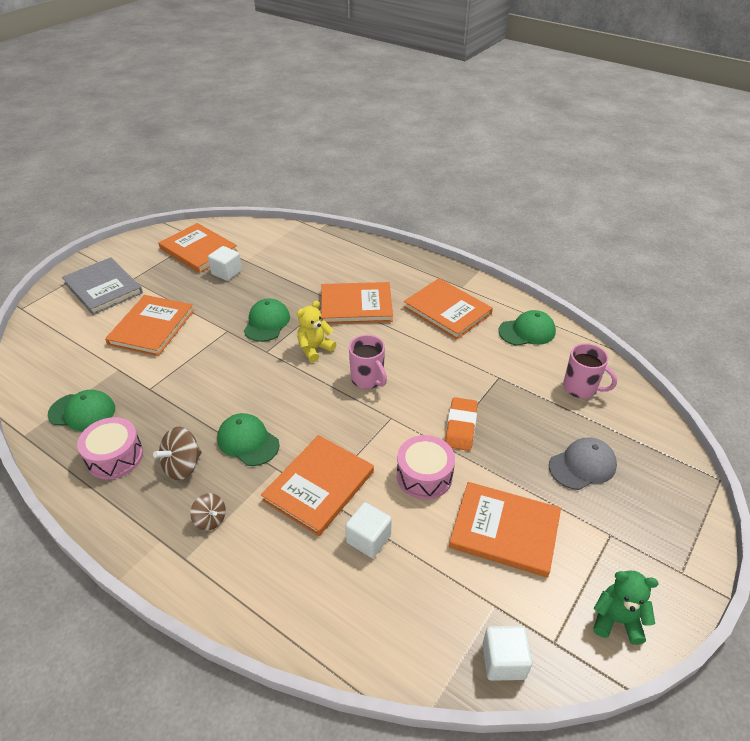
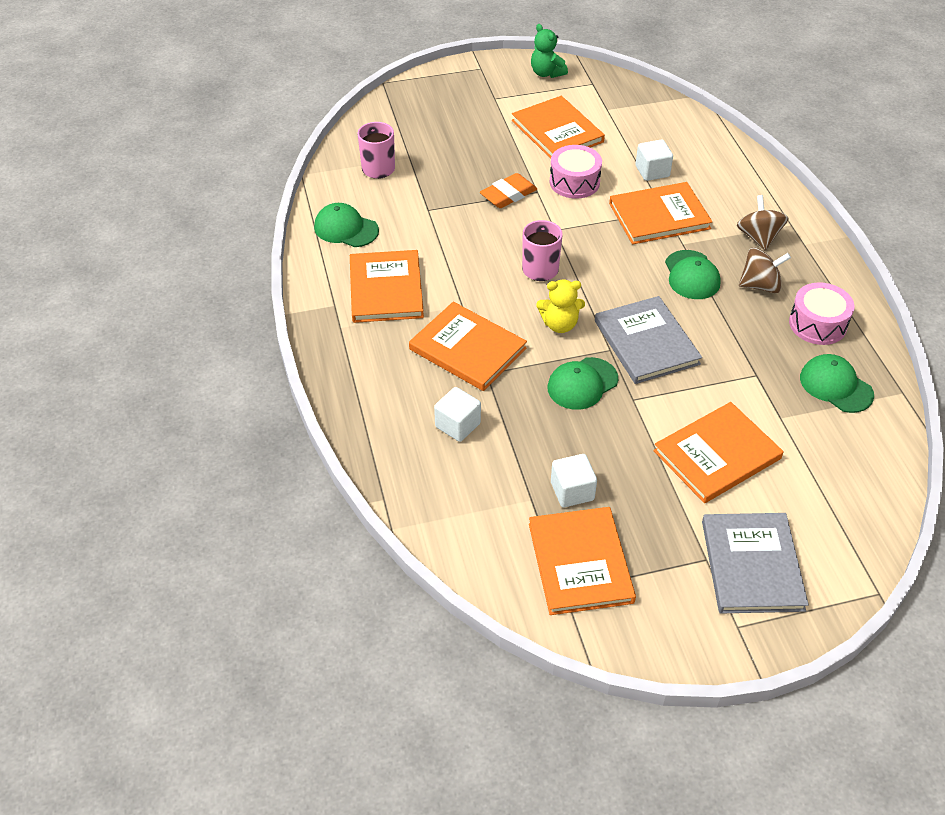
camera: 140 degrees left, 5 degrees up
brown spinning top [190,493,226,531] -> brown spinning top [737,195,789,251], size x1.56
white cube [482,626,532,681] -> white cube moved to [434,387,481,442]
grey cap [549,437,617,490] -> none
none -> grey book [595,296,702,384]

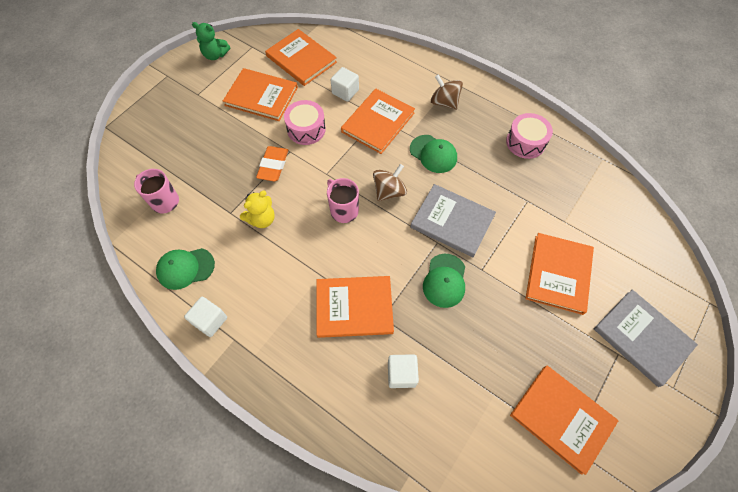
camera: 40 degrees left, 15 degrees up
orange book [350,250,424,323] -> orange book moved to [265,29,337,86]
yellow teddy bear [536,279,585,333] -> yellow teddy bear moved to [240,191,275,228]
white cube [551,454,597,507] -> white cube moved to [184,297,227,337]
brown spinning top [739,247,791,293] -> brown spinning top moved to [373,164,407,201]
green cap [800,354,874,413] -> none

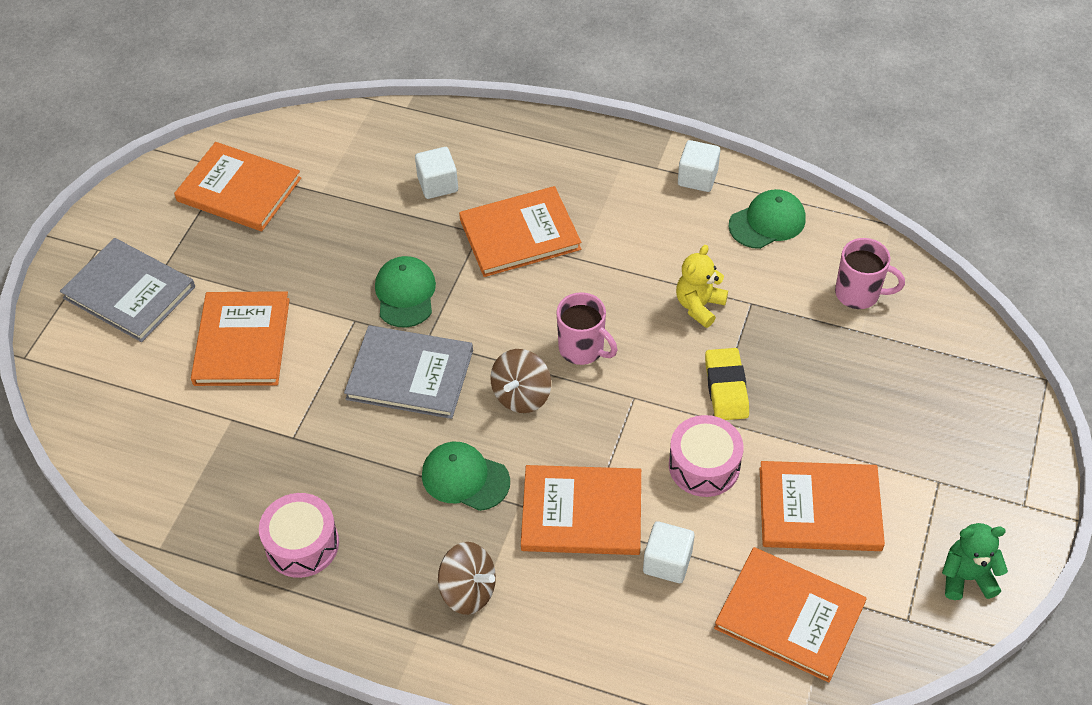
camera: 165 degrees right, 10 degrees down
orange eraser [256,146,288,181] -> yellow eraser [705,348,749,420]
orange book [341,89,415,154] -> orange book turned 75 degrees clockwise [521,465,641,555]

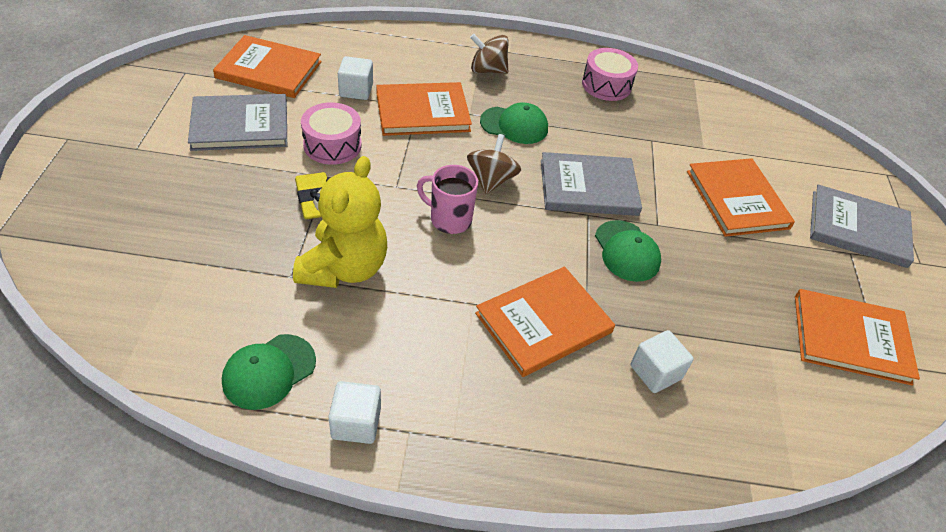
camera: 160 degrees right, 5 degrees down
yellow teddy bear [676,245,728,328] -> yellow teddy bear [293,156,387,288], size x1.73
orange book [760,461,885,551] -> grey book [188,94,287,151]
pink mug [835,238,905,309] -> none
green teddy bear [942,523,1008,600] -> none

